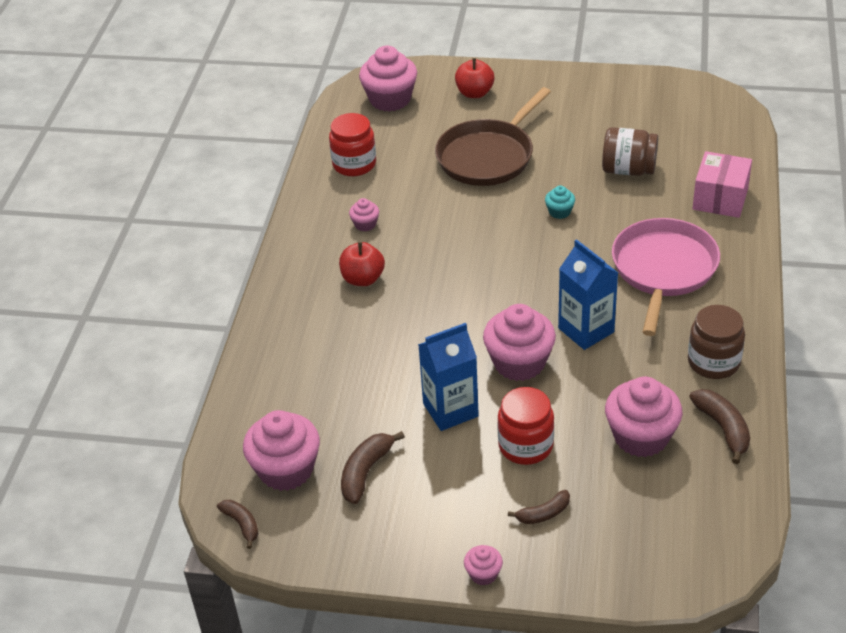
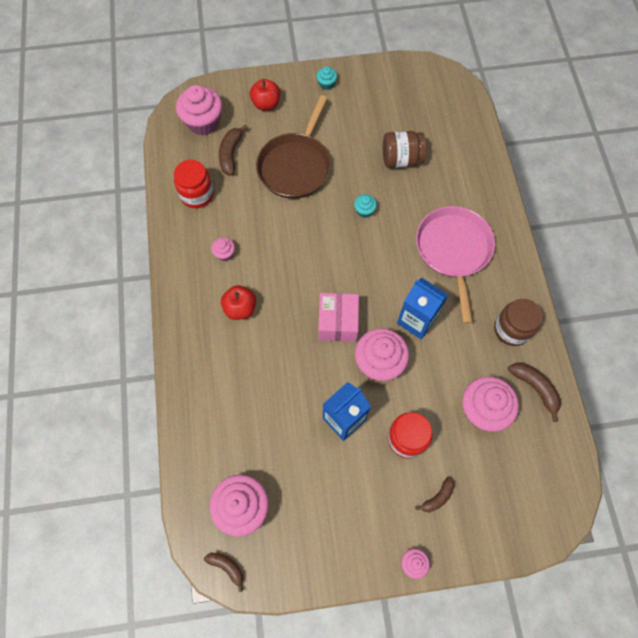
camera: 20 degrees left, 25 degrees up
brown banana [341,431,405,504] -> brown banana moved to [219,124,248,175]
pink box [692,151,752,218] -> pink box moved to [318,293,359,342]
none -> turquoise cupcake [316,66,337,90]

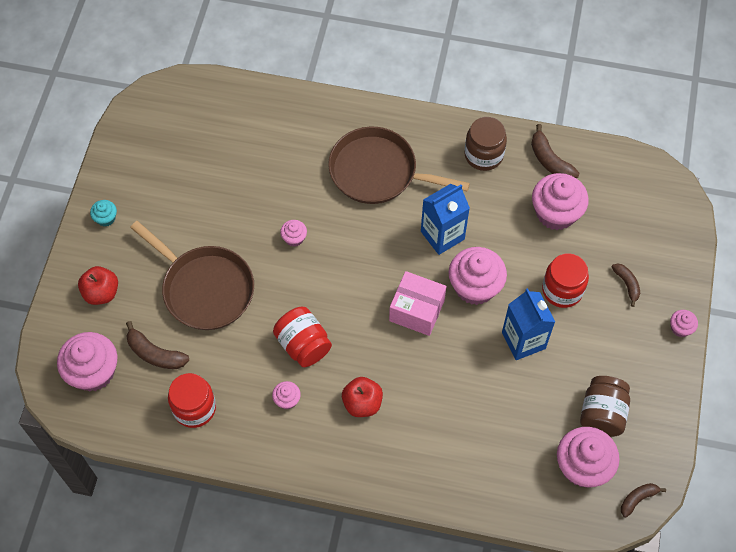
camera: 70 degrees left, 5 degrees down
turquoise cupcake [354,194,377,218] -> pink cupcake [280,220,307,247]
brown jar [383,131,426,168] -> brown jar moved to [580,376,630,437]
pink pan [416,206,495,324] -> brown pan [328,126,470,204]
brown banana [508,362,561,422] -> brown banana turned 105 degrees counterclockwise [531,124,579,178]
none -> red jar [273,307,332,367]

